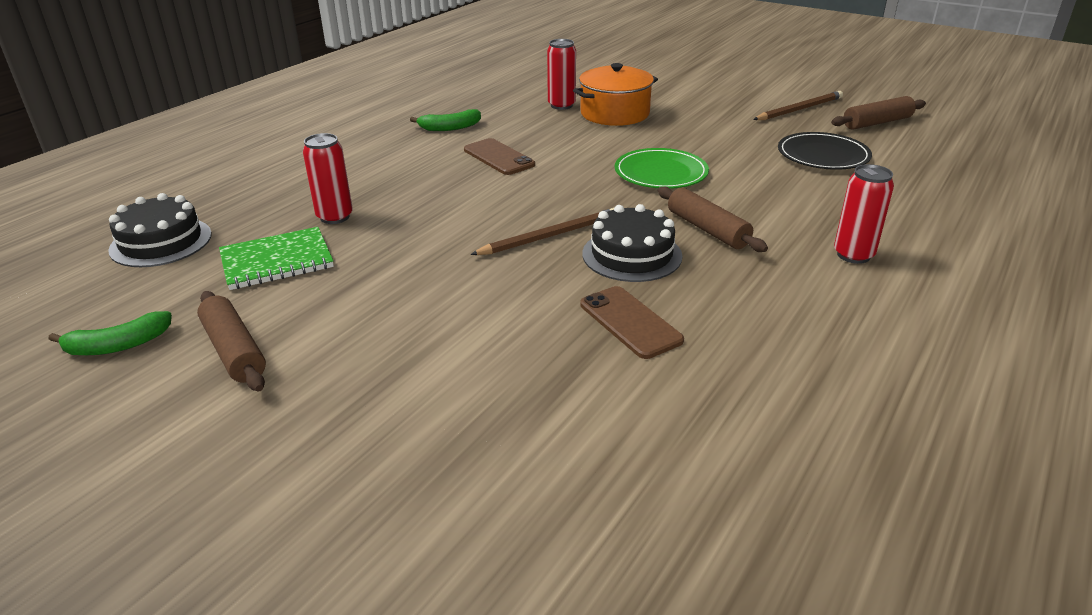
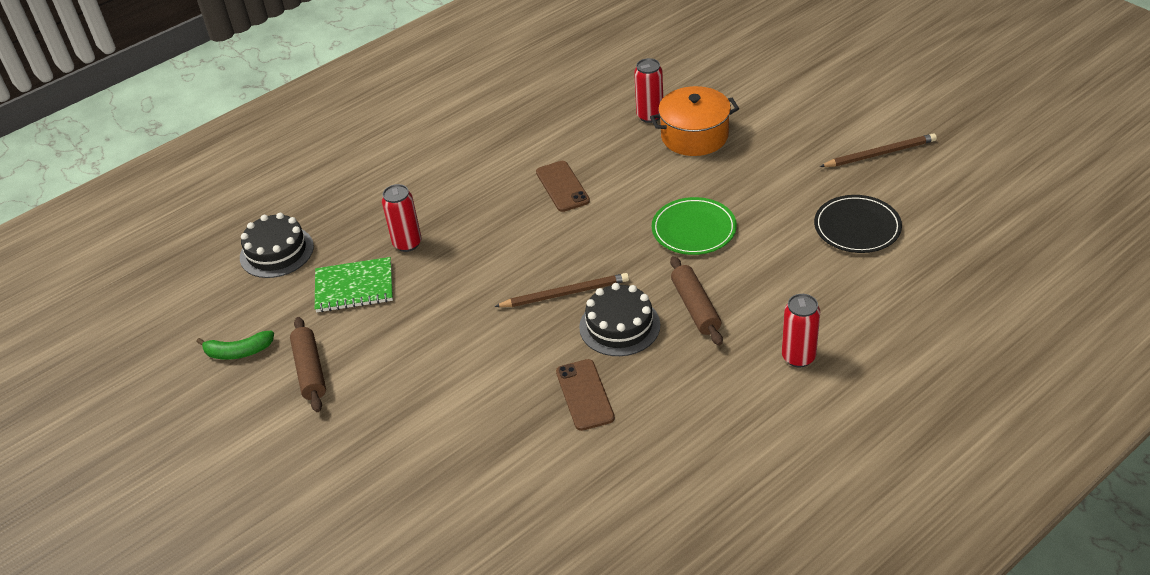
camera: 20 degrees right, 10 degrees up
green banana [410,109,481,131] -> none
brown rolling pin [831,96,926,130] -> none

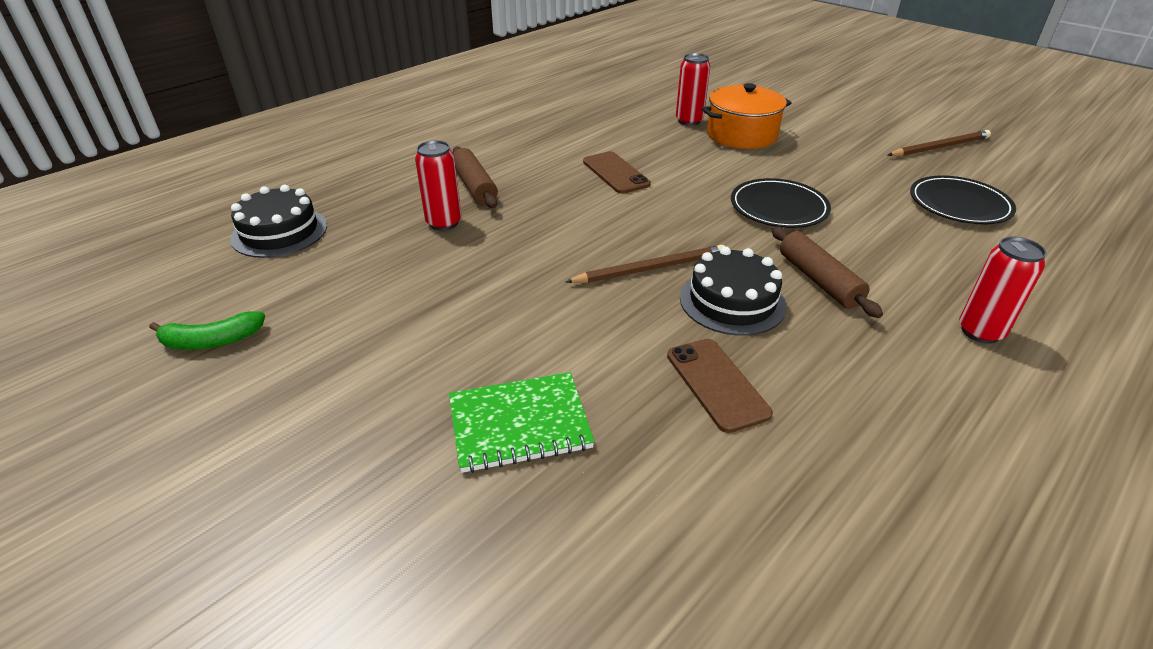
camera: 10 degrees left, 5 degrees down
brown rolling pin [290,317,326,412] -> brown rolling pin moved to [453,146,498,208]
green notebook [315,257,393,313] -> green notebook moved to [449,372,595,473]
green plate [652,197,737,255] -> black plate [731,178,831,228]

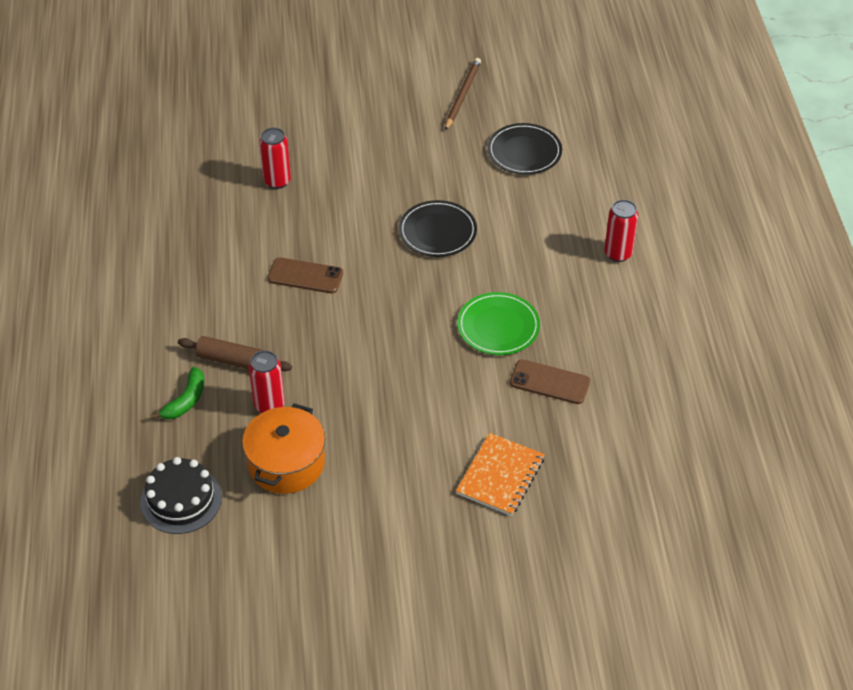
camera: 50 degrees left, 10 degrees up
green banana [149,311,265,350] -> green banana moved to [150,367,204,419]
green notebook [449,372,595,473] -> orange notebook [456,433,545,516]
brown pencil [565,245,725,283] -> none
black cake [680,246,787,336] -> green plate [457,292,540,355]
orange pot [701,83,791,149] -> orange pot moved to [242,403,325,494]
brown rolling pin [771,226,883,318] -> none

